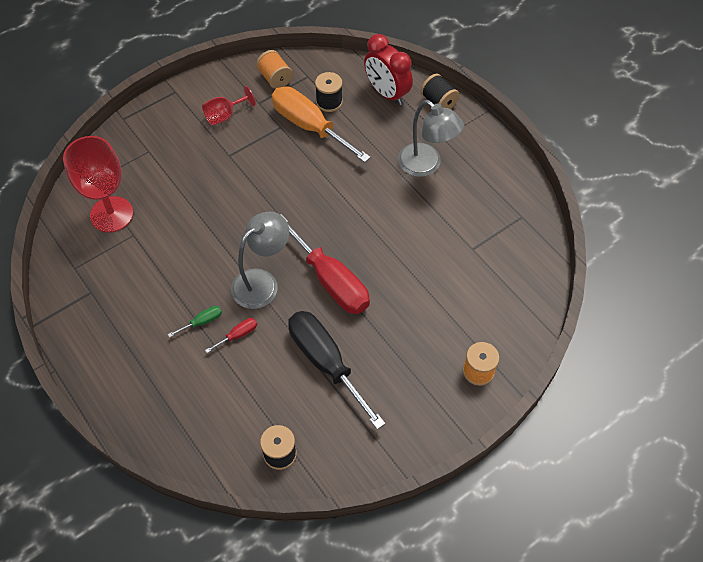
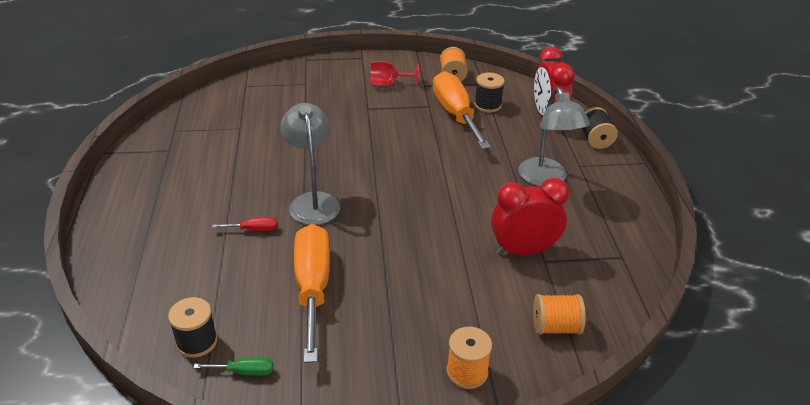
camera: 30 degrees right, 20 degrees down
red goblet [63,136,133,233] -> none
green screwdriver [168,306,222,337] -> green screwdriver moved to [193,357,273,376]
grey lamp [231,212,289,309] -> grey lamp turned 90 degrees counterclockwise [280,103,340,225]
red screwdriver [280,214,370,314] -> none
black screwdriver [288,311,385,430] -> orange screwdriver [294,224,330,363]
none -> red clock [491,178,569,255]
none -> orange spool [533,294,586,335]

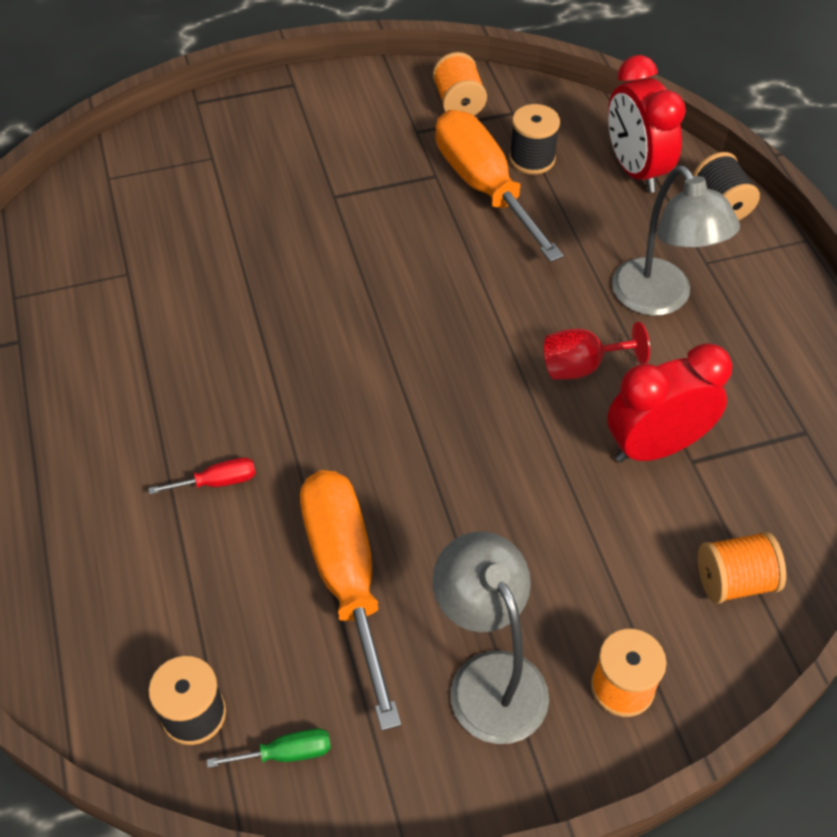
camera: 10 degrees left, 15 degrees up
grey lamp [280,103,340,225] -> grey lamp moved to [432,531,549,744]
red goblet [371,61,419,86] -> red goblet moved to [544,321,650,380]

